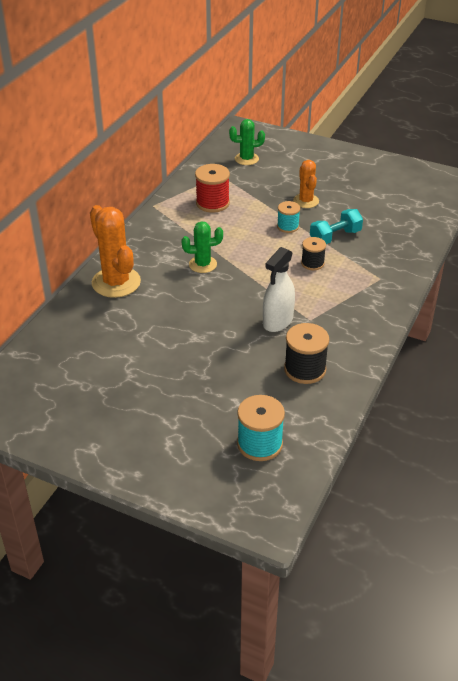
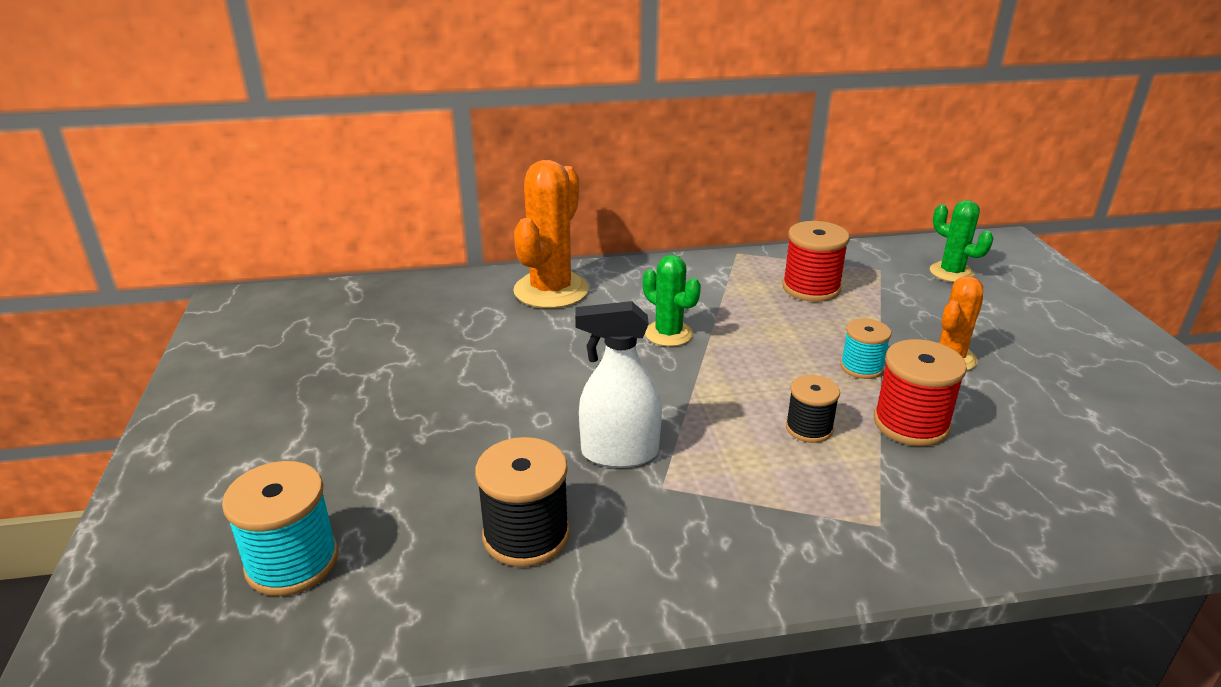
camera: 55 degrees right, 10 degrees down
turquoise dumbbell [310,209,363,244] -> red spool [874,339,967,446]

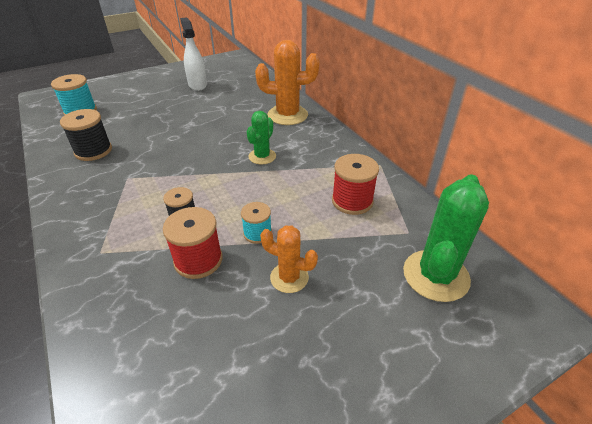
camera: 70 degrees right, 10 degrees up
white spray bottle [575,301,662,468] -> white spray bottle moved to [180,17,207,91]
green cactus [930,200,993,282] -> green cactus [403,175,489,302], size x1.69

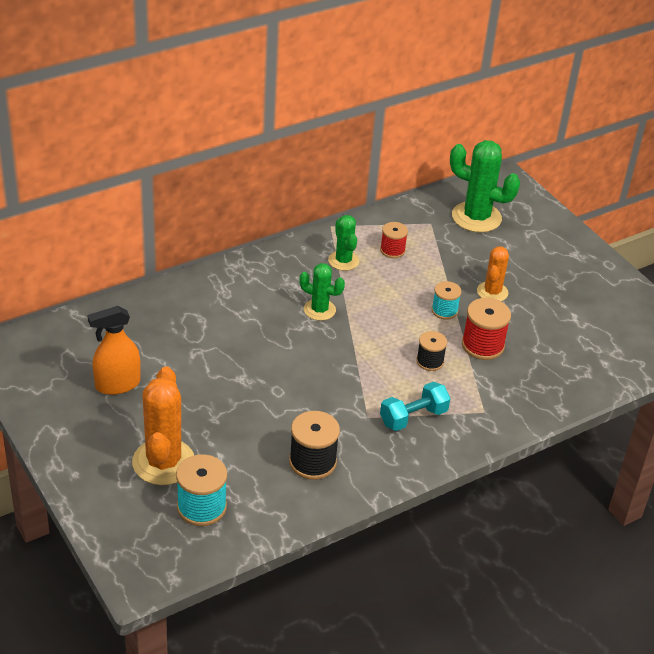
camera: 95 degrees left, 0 degrees up
white spray bottle [180,17,207,91] -> orange spray bottle [87,306,141,395]
orange cactus [255,40,319,125] -> orange cactus moved to [132,367,194,485]
red spool [332,154,379,215] -> red spool [380,222,408,258], size x0.63
none -> green cactus [328,215,359,271]
none -> turquoise dumbbell [380,382,451,431]

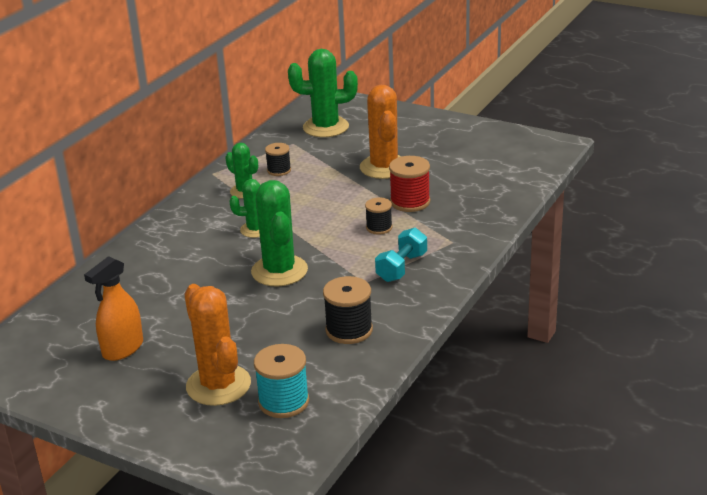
camera: 25 degrees left, 10 degrees down
red spool [380,222,408,258] -> black spool [265,143,291,176]
turquoise spool [432,281,462,320] -> none
orange cactus [477,246,509,301] -> orange cactus [360,85,401,179], size x1.69
none -> green cactus [251,180,308,286]

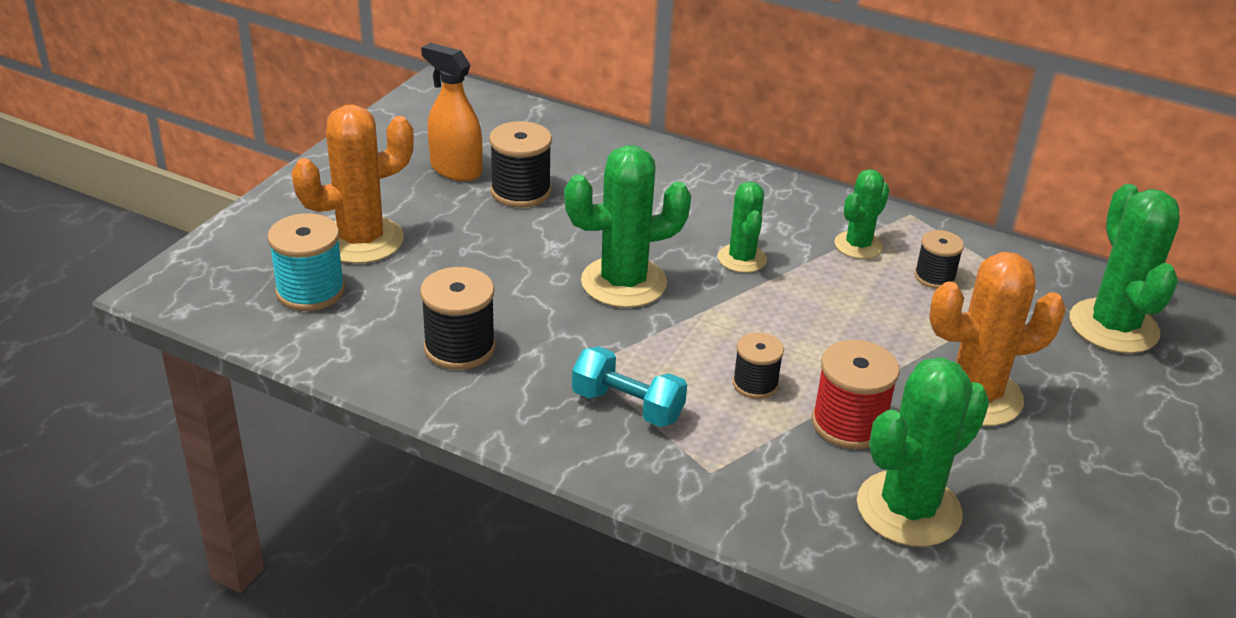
camera: 85 degrees right, 5 degrees up
none -> black spool [489,121,552,208]
none -> green cactus [857,357,990,547]

